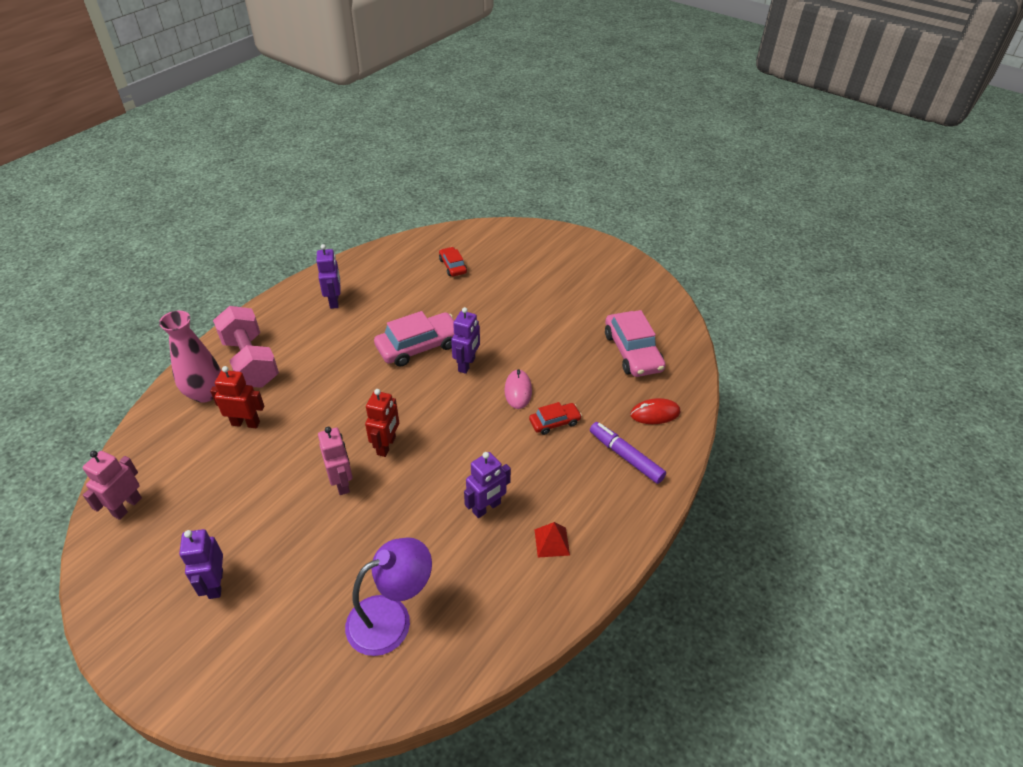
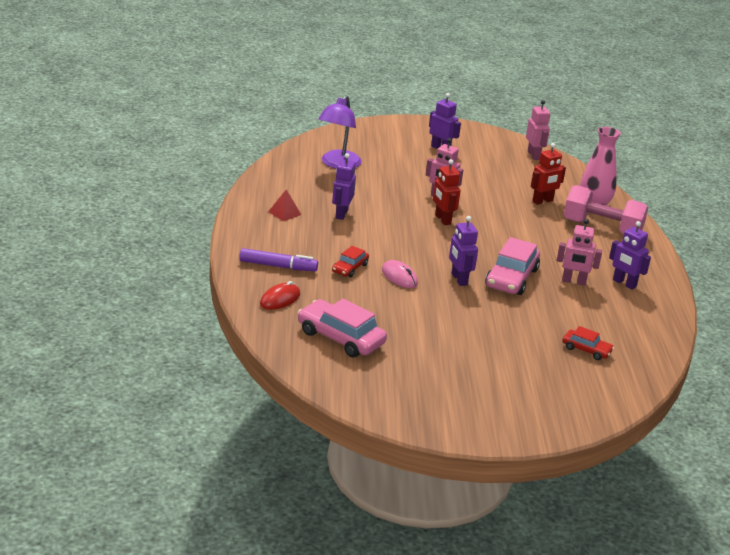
camera: 140 degrees right, 15 degrees down
none -> pink robot [557,219,602,286]

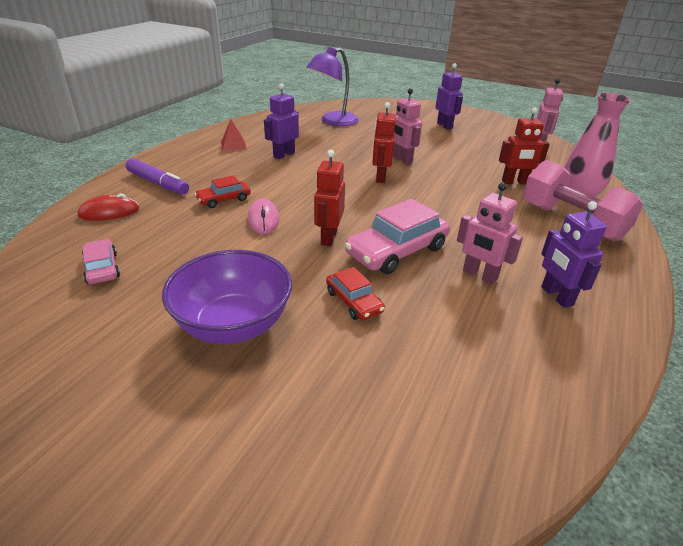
camera: 30 degrees right, 5 degrees up
pink car [298,299,387,358] -> pink car [82,239,120,284], size x0.55
purple robot [449,216,478,286] -> red robot [314,150,345,246]
red car [562,326,614,360] -> red car moved to [326,267,385,320]
none -> purple bowl [162,250,292,344]

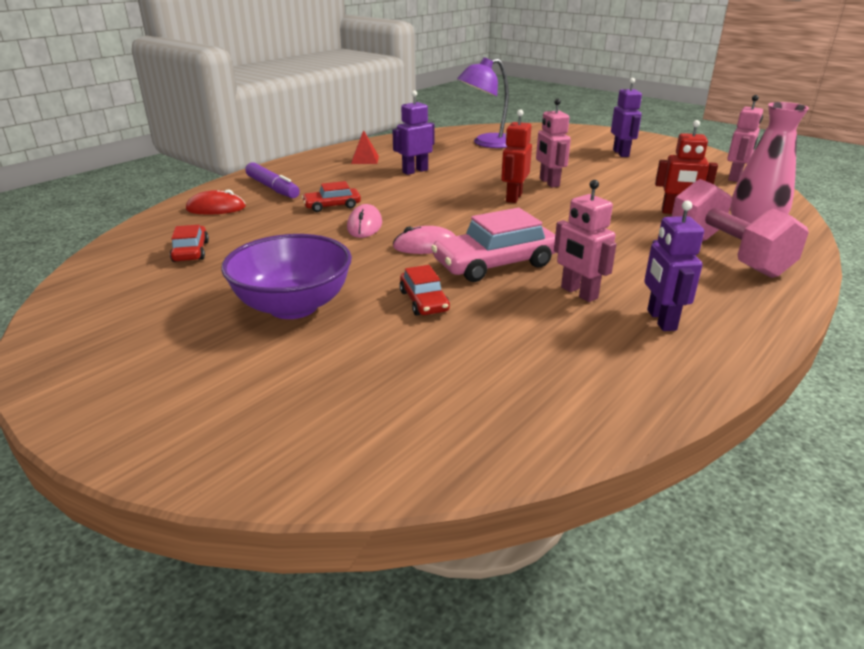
camera: 15 degrees right, 5 degrees down
pink car [82,239,120,284] -> red car [170,225,209,262]
red robot [314,150,345,246] -> pink mouse [393,226,456,254]

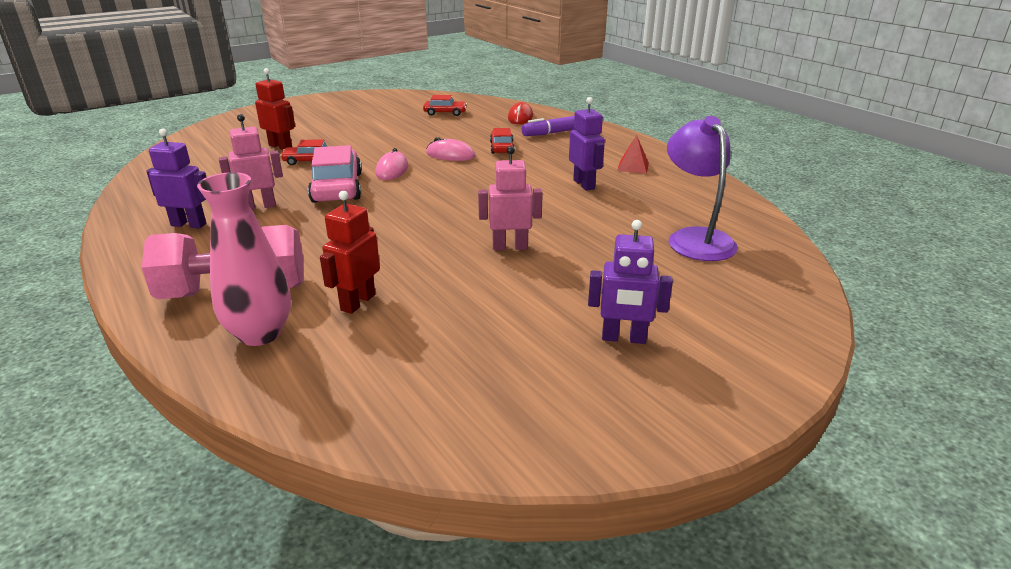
camera: 105 degrees right, 0 degrees up
purple bowl [221,234,352,319] -> none
red robot [501,109,532,203] -> red robot moved to [255,68,295,150]
pink robot [727,95,763,182] -> none

